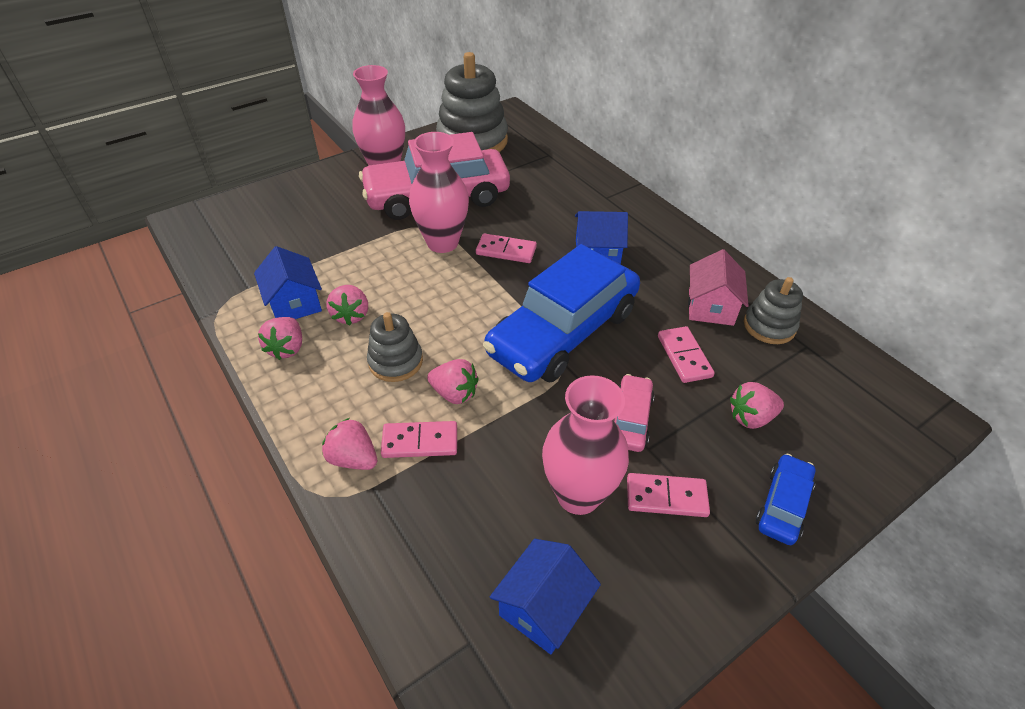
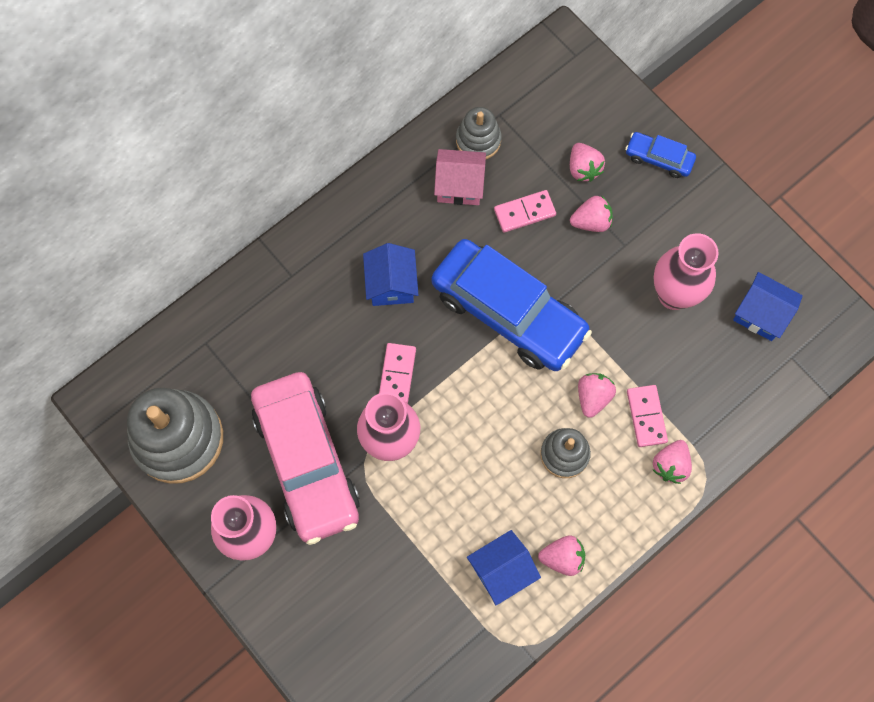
camera: 95 degrees left, 25 degrees up
pink strawberry [326,285,368,326] -> pink strawberry moved to [570,195,613,232]
pink car [614,374,655,452] -> none
pink domino [627,473,710,517] -> none

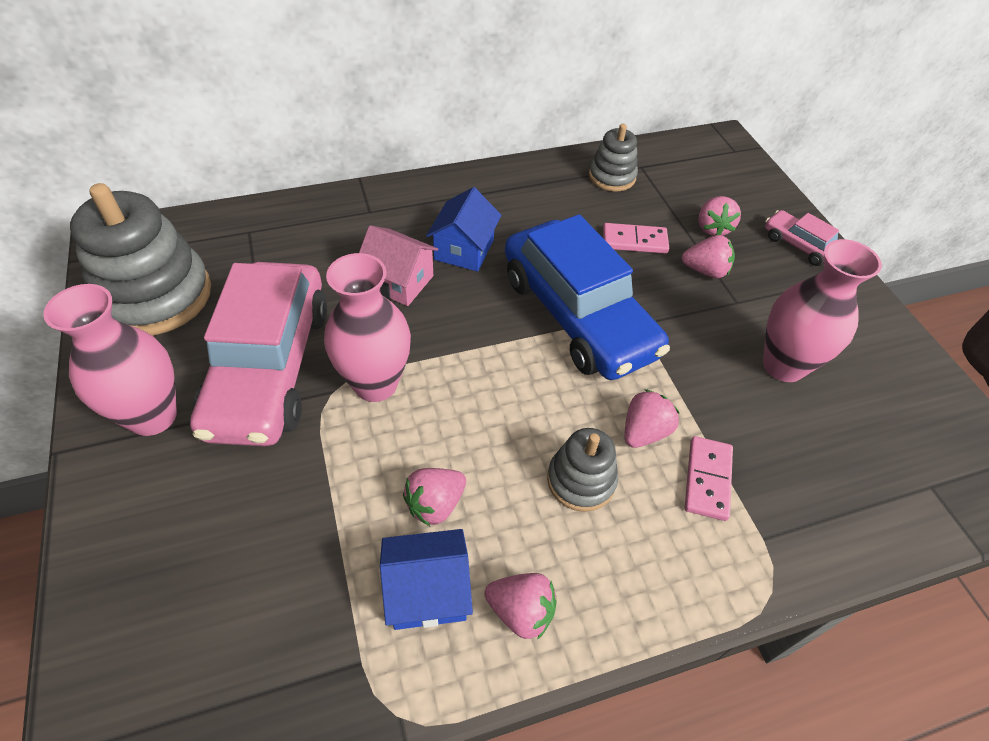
camera: 20 degrees right, 20 degrees down
pink domino [379,343,416,403] -> none
pink house [434,149,486,205] -> pink house moved to [359,225,438,306]
blue car [625,132,696,178] -> pink car [765,210,839,266]
pink strawberry [653,440,692,484] -> pink strawberry moved to [403,468,466,526]
blue house [733,272,803,341] -> none

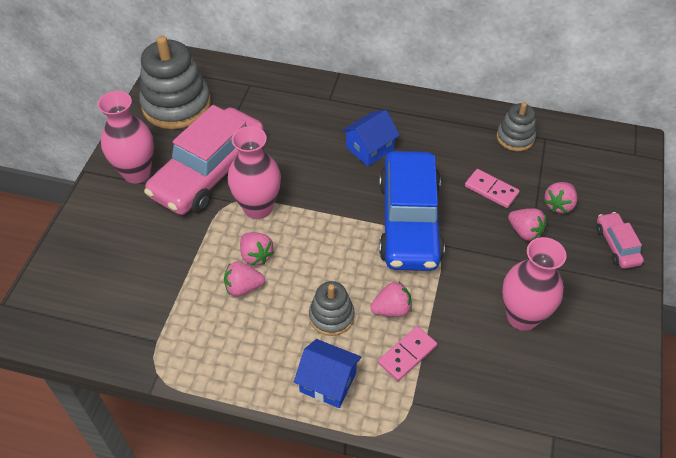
camera: 35 degrees right, 0 degrees up
pink house [359,225,438,306] -> none
blue house [380,529,473,630] -> blue house moved to [294,339,361,408]
pink strawberry [485,573,556,640] -> pink strawberry moved to [240,232,274,265]

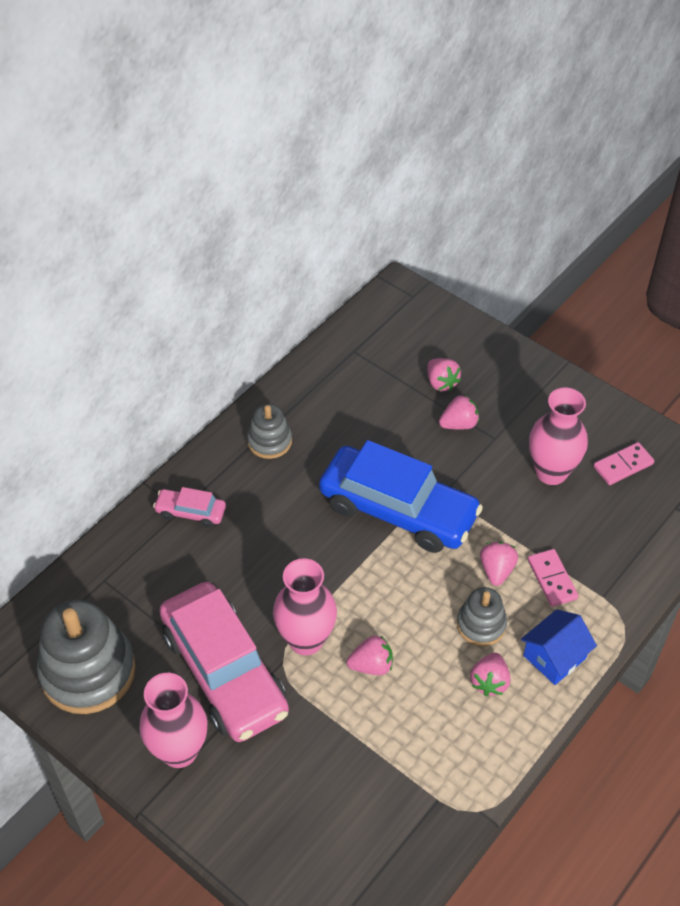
camera: 65 degrees left, 0 degrees up
pink strawberry [224,261,265,297] -> pink strawberry moved to [470,653,510,696]
blue house [342,110,400,166] -> none
pink domino [465,169,520,208] -> pink domino moved to [594,442,654,485]
grey stacking toy [497,102,536,151] -> grey stacking toy moved to [247,404,292,459]
pink car [596,212,644,269] -> pink car moved to [153,487,226,528]

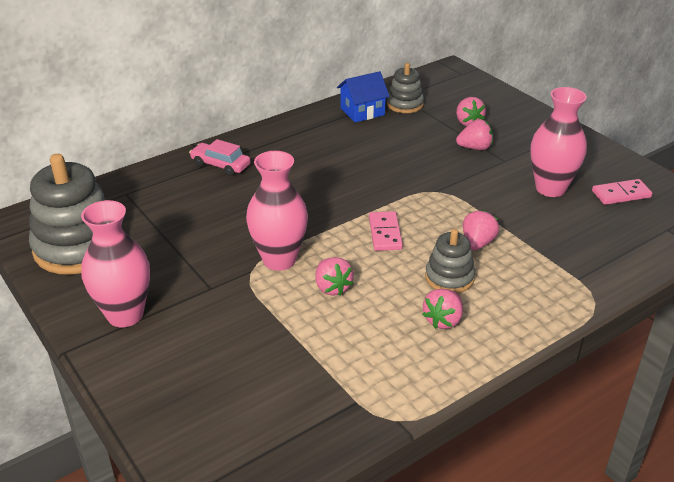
camera: 15 degrees right, 15 degrees down
pink car [159,582,289,742] -> none
grey stacking toy [247,404,292,459] -> grey stacking toy moved to [387,63,424,113]
blue car [319,440,483,553] -> none
pink strawberry [347,635,393,675] -> pink strawberry turned 60 degrees clockwise [316,257,354,296]
blue house [521,609,597,685] -> blue house moved to [337,71,390,122]
pink domino [528,549,579,607] -> pink domino moved to [369,211,403,251]

